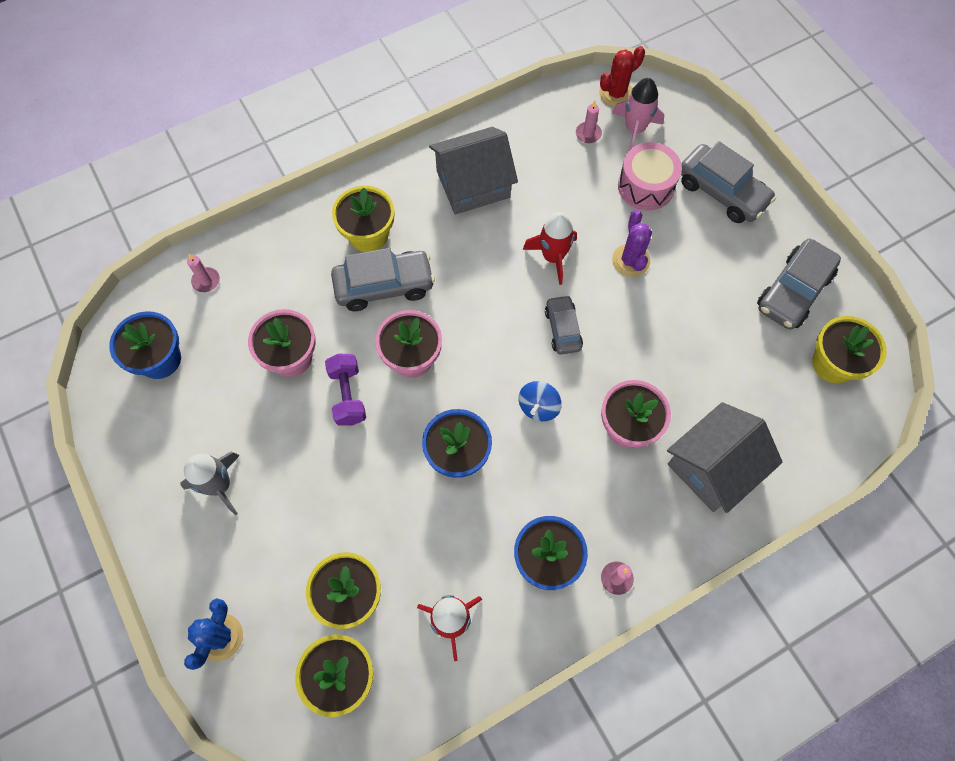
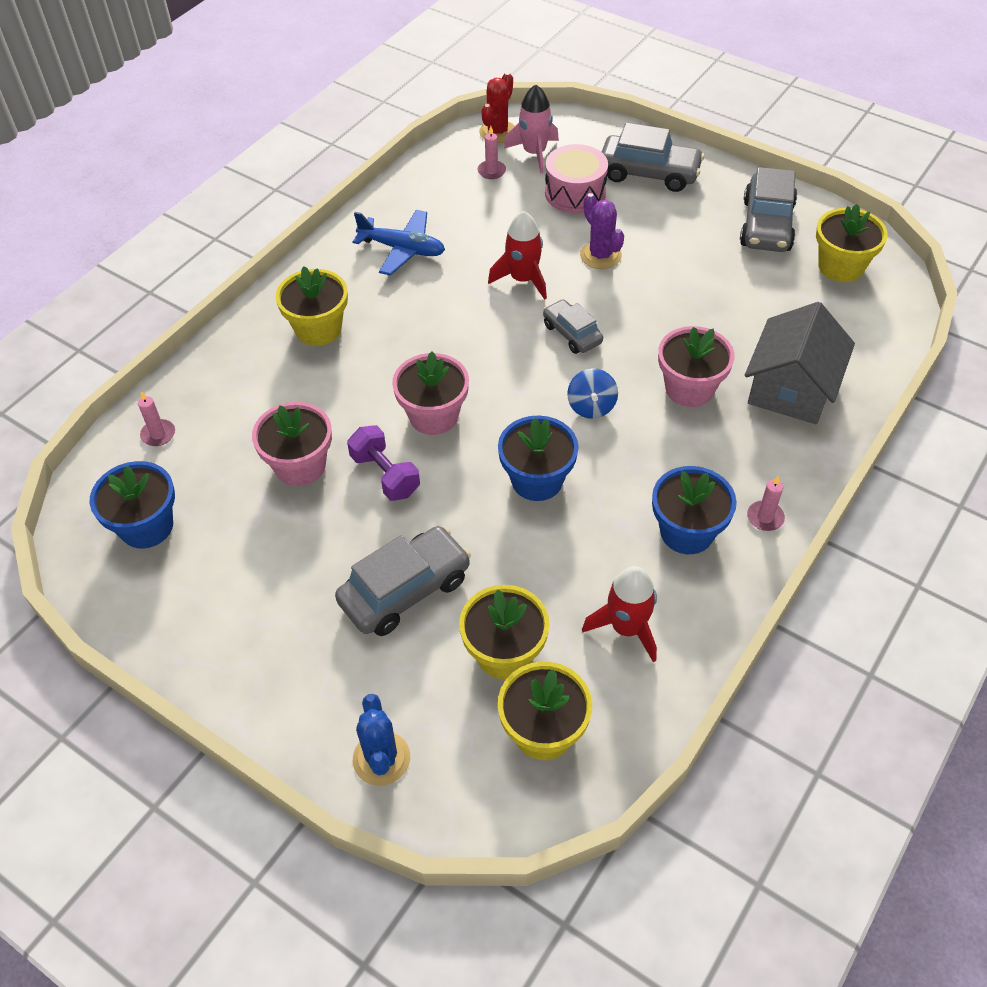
camera: 25 degrees left, 15 degrees down
grey rocket [180,451,240,515] -> none
grey car [331,248,435,311] -> grey car moved to [335,526,471,636]
grey house [429,127,518,215] -> blue plane [353,210,445,276]

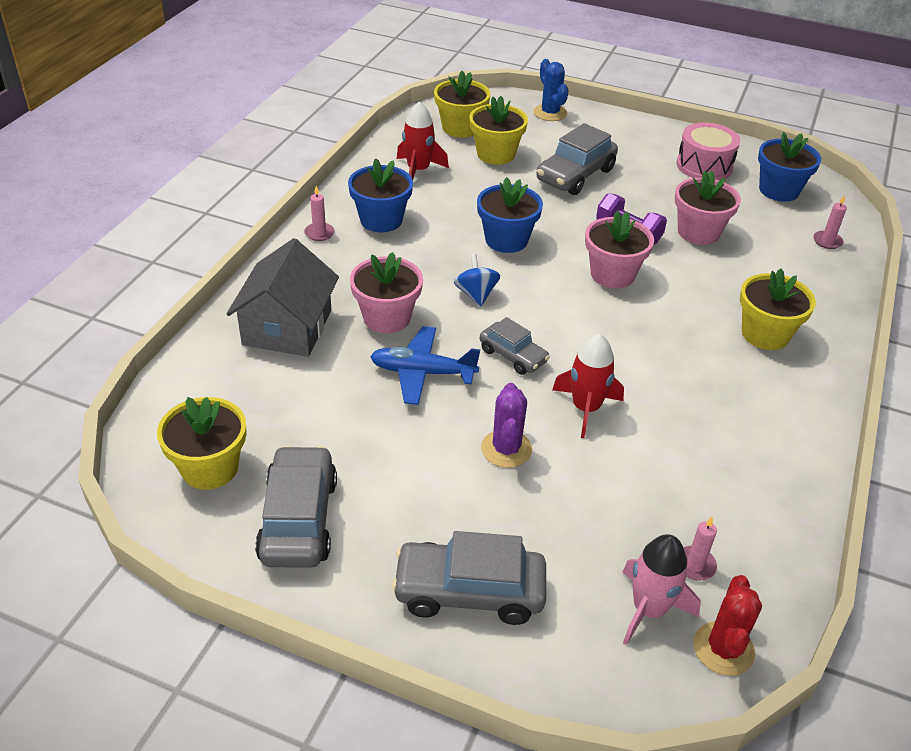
camera: 165 degrees right, 10 degrees down
blue plane [353,210,445,276] -> blue plane moved to [370,326,480,405]
pink drum [545,144,608,213] -> pink drum moved to [677,123,740,181]
purple cactus [580,193,624,269] -> purple cactus turned 45 degrees clockwise [481,383,532,468]

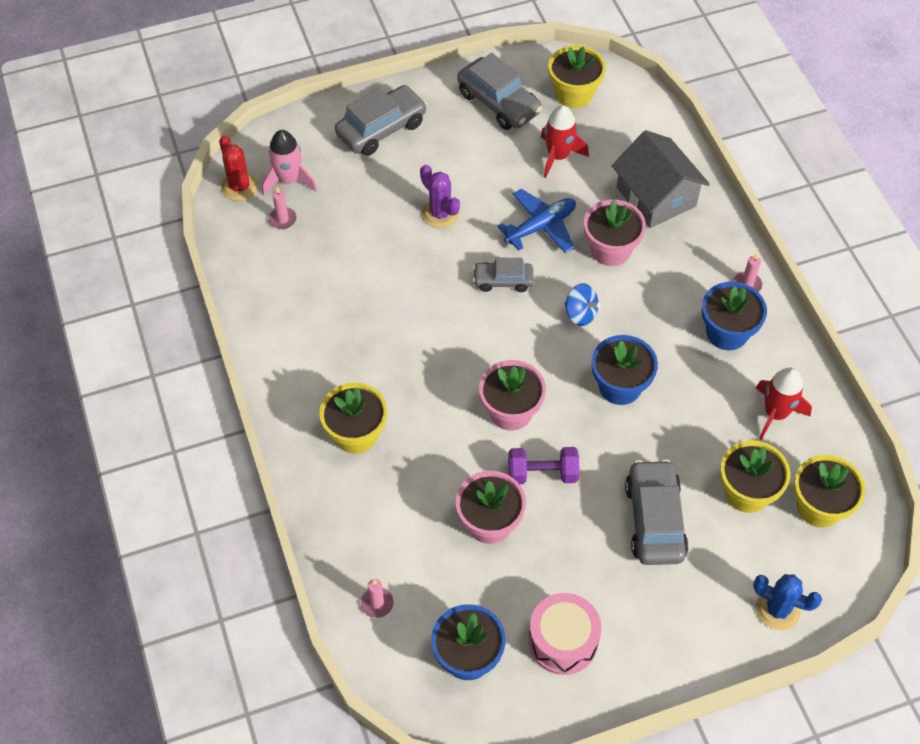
camera: 140 degrees right, 15 degrees up
red rocket [552,334,624,438] -> red rocket moved to [541,105,589,178]

